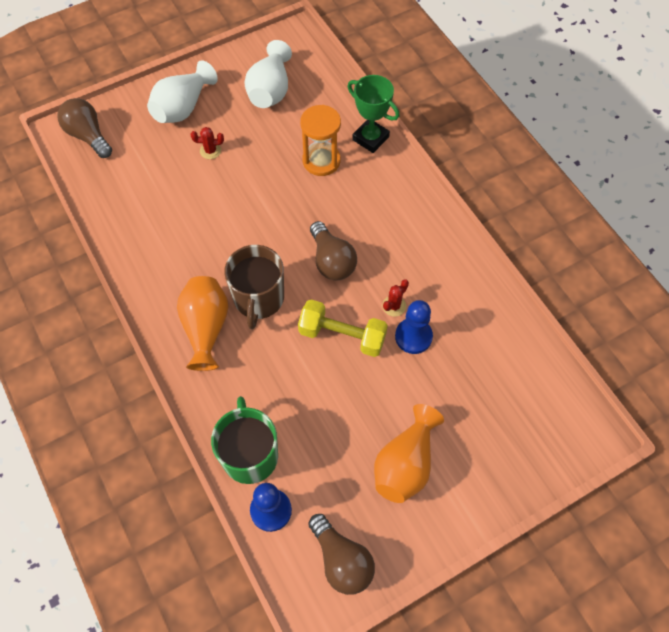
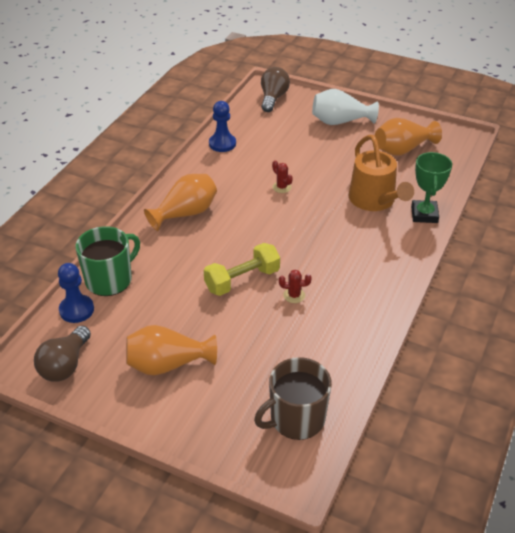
camera: 55 degrees right, 20 degrees down
red cactus [191,127,224,159] -> red cactus moved to [272,160,293,193]
brown mug [224,245,284,329] -> brown mug moved to [254,357,332,440]
white vase [245,40,292,108] -> orange vase [375,118,442,156]
yellow dumbbell [298,299,388,357] -> yellow dumbbell turned 75 degrees clockwise [204,243,280,296]
orange hourglass [300,105,341,176] -> orange watering can [349,135,414,211]
brown light bulb [310,221,357,281] -> none
blue pawn [395,300,433,354] -> blue pawn moved to [209,101,236,152]

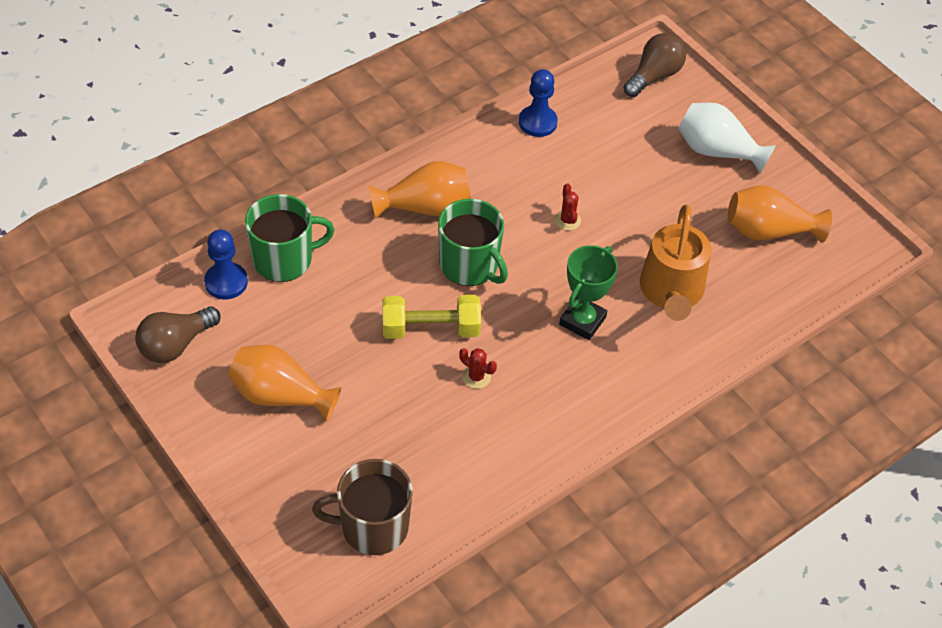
camera: 25 degrees right, 10 degrees up
green trophy [411,152,452,223] -> green trophy moved to [559,245,618,340]
none -> green mug [438,199,508,286]

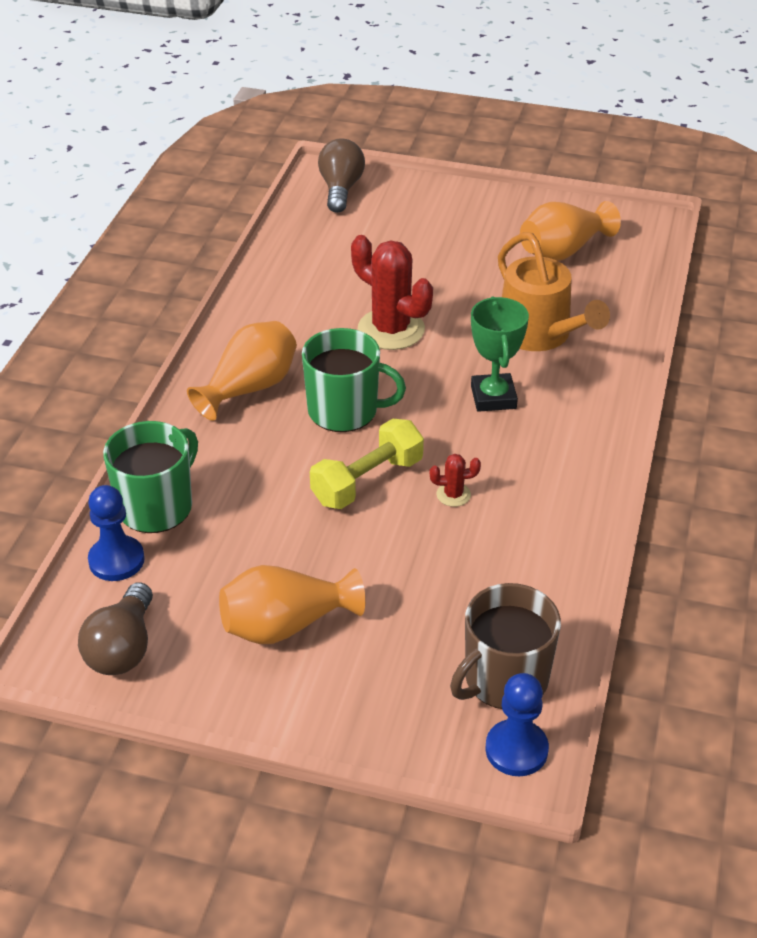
camera: 35 degrees left, 10 degrees down
blue pawn [519,69,558,137] -> blue pawn moved to [485,673,549,776]
red cactus [554,183,581,231] -> red cactus [351,235,433,350], size x2.22
white vase [678,103,776,174] -> none

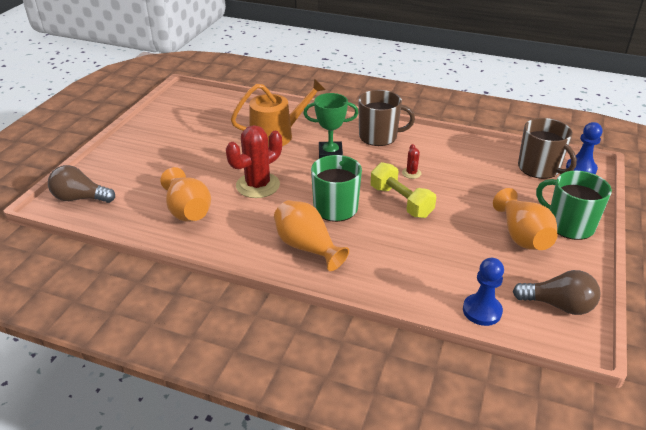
camera: 85 degrees left, 5 degrees down
green mug [103,421,198,533] -> green mug moved to [536,171,612,240]
orange vase [520,201,621,261] -> orange vase moved to [161,167,211,222]
none -> brown mug [359,90,415,146]

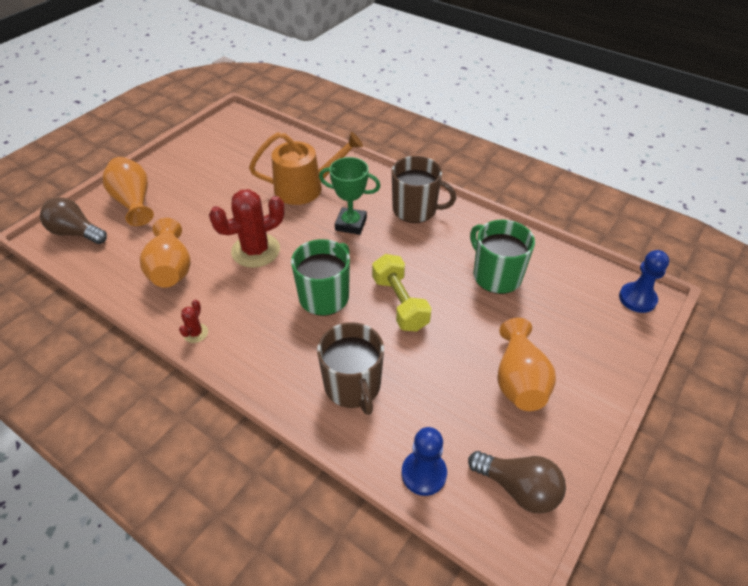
camera: 15 degrees right, 10 degrees up
orange vase [274,200,349,271] -> orange vase moved to [102,157,154,226]
red cactus [402,144,421,179] -> red cactus moved to [179,300,208,343]
brown mug [518,118,577,179] -> brown mug moved to [317,322,384,415]
green mug [536,171,612,240] -> green mug moved to [470,220,535,294]

